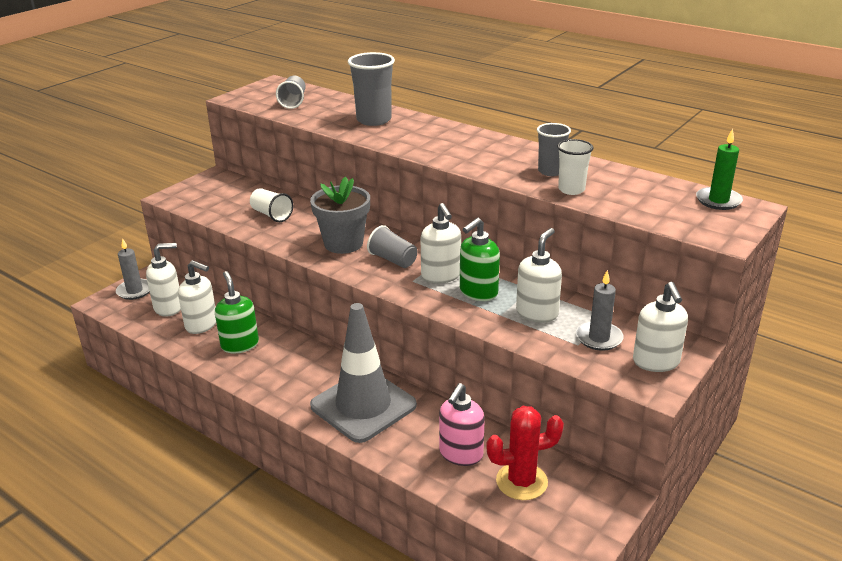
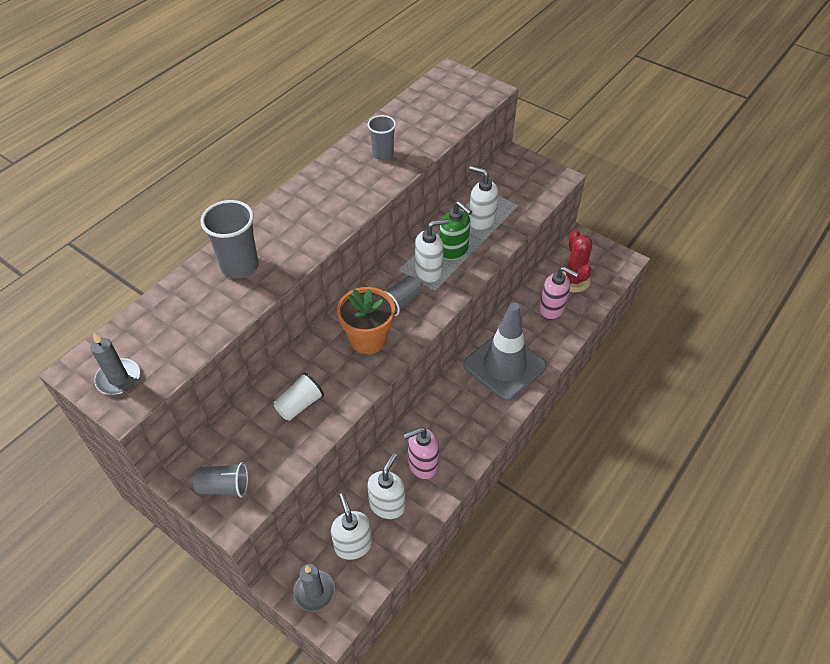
camera: 90 degrees left, 20 degrees up
green soap dispenser [215,271,259,354] -> pink soap dispenser [403,427,439,480]
grey cup [276,76,306,109] -> grey cup moved to [193,462,248,497]
grey flower pot [310,177,370,254] -> orange flower pot [337,287,395,354]
white cup [557,139,594,195] -> none
grey candle [576,270,624,351] -> grey candle moved to [90,332,140,395]
white soap dispenser [633,282,688,372] -> none
green candle [696,129,743,210] -> none

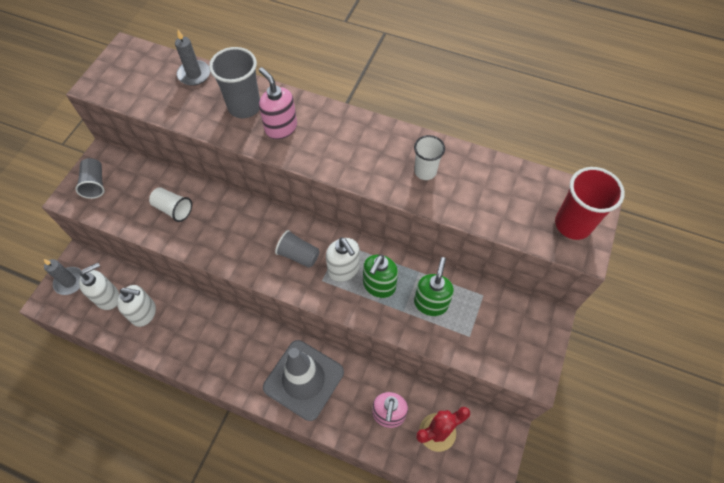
camera: 75 degrees right, 10 degrees up
grey candle [90,332,140,395] -> grey candle moved to [175,30,210,86]
orange flower pot [337,287,395,354] -> none
grey cup [367,115,396,161] -> white cup [414,135,445,180]
pink soap dispenser [403,427,439,480] -> pink soap dispenser moved to [259,67,297,139]
white soap dispenser [469,166,498,231] -> green soap dispenser [414,257,454,316]
none -> red cup [555,167,625,240]

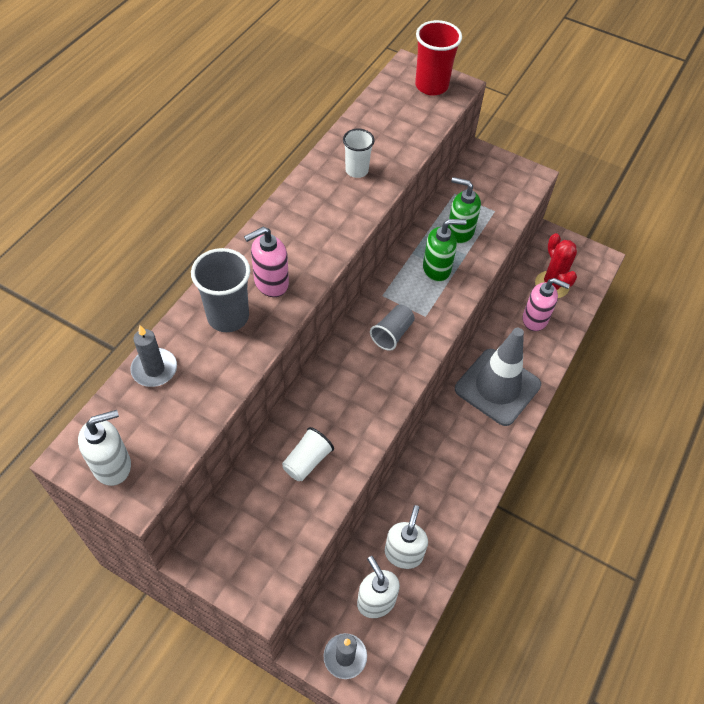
camera: 85 degrees left, 5 degrees down
grey cup [75,158,105,199] -> none
white soap dispenser [326,237,360,282] -> white soap dispenser moved to [78,410,131,486]
green soap dispenser [363,255,398,298] -> green soap dispenser turned 45 degrees counterclockwise [423,219,467,282]

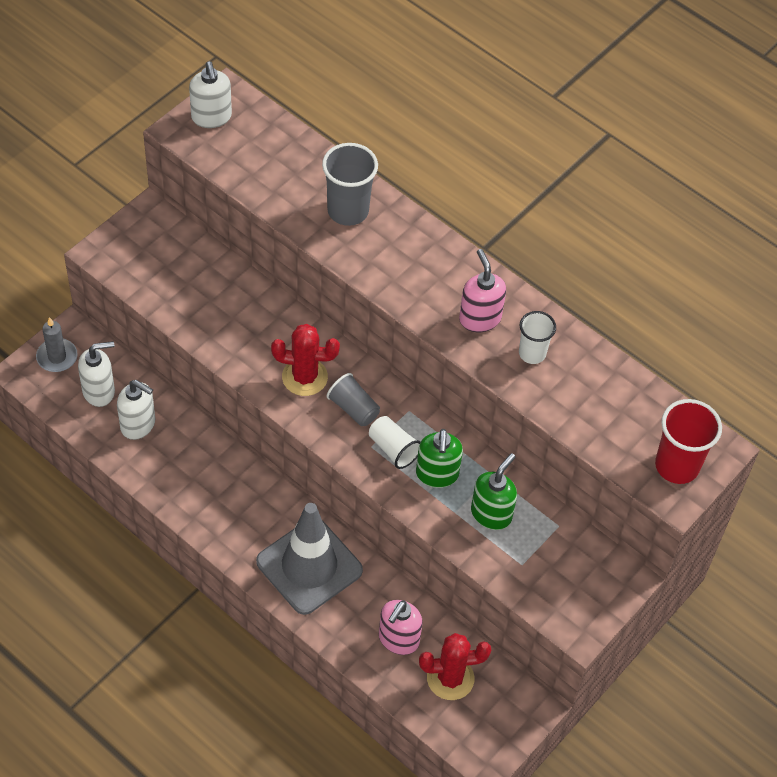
camera: 100 degrees right, 0 degrees up
grey candle [130,325,177,387] -> none
pink soap dispenser [244,227,289,297] -> pink soap dispenser moved to [459,249,506,332]
white cup [282,427,334,481] -> white cup moved to [369,416,421,469]
none -> red cactus [271,324,340,396]

